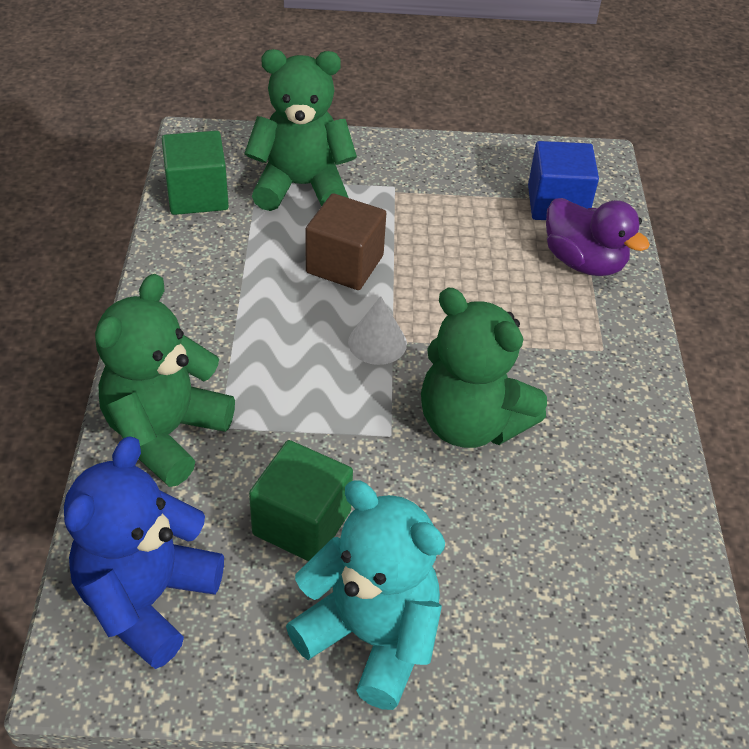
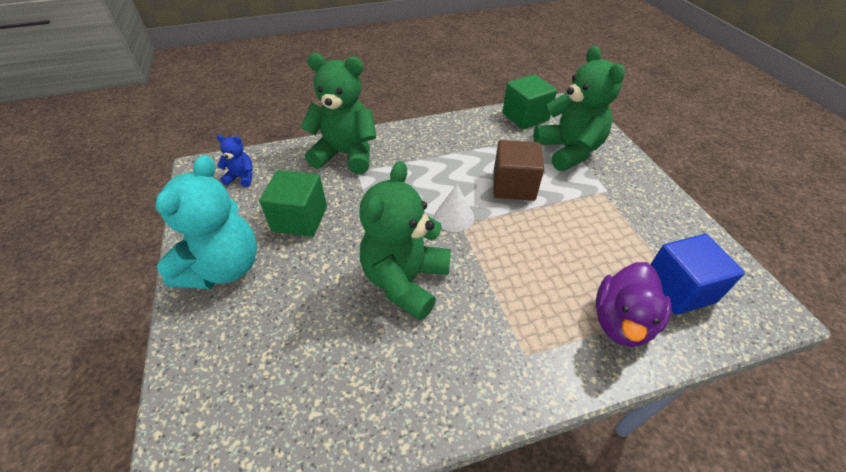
camera: 75 degrees right, 0 degrees up
blue teddy bear [64,436,224,669] -> blue teddy bear [217,135,253,187], size x0.46

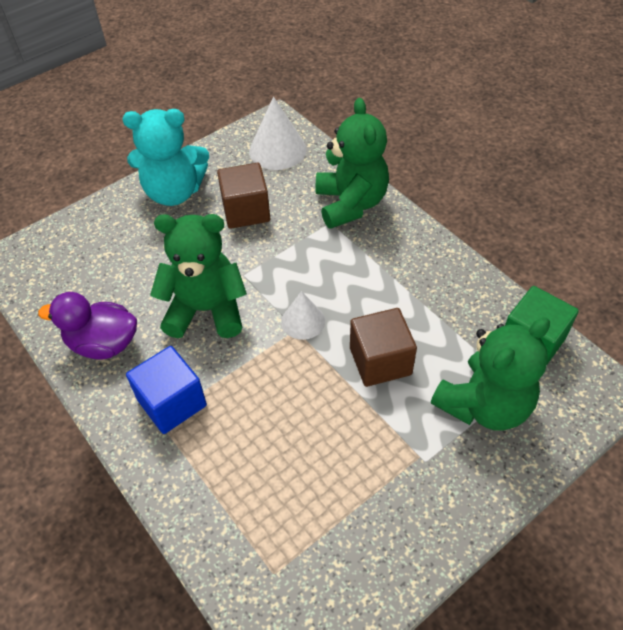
camera: 70 degrees right, 5 degrees up
blue teddy bear [217,135,253,187] -> white cone [249,97,307,170]
green cube [259,170,327,237] -> brown cube [217,163,270,229]
purple duck [596,262,671,347] -> purple duck moved to [38,292,137,359]
blue cube [650,234,745,315] -> blue cube moved to [126,346,207,434]

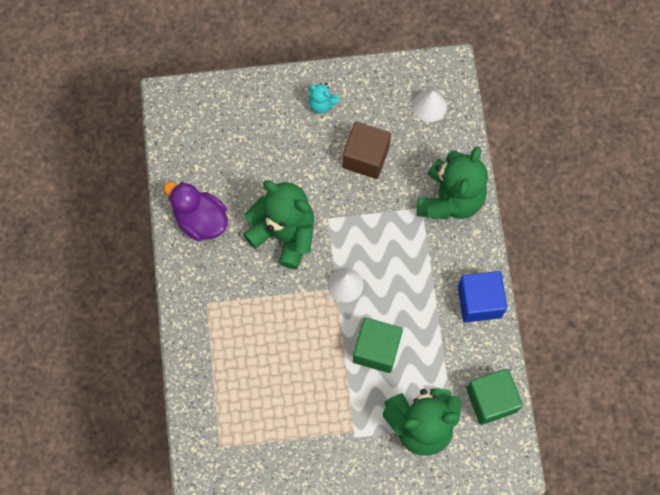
camera: 30 degrees right, 20 degrees up
turquoise teddy bear [122,109,209,206] -> turquoise teddy bear [308,83,340,114], size x0.46
blue cube [126,346,207,434] -> blue cube moved to [458,271,507,322]
white cone [249,97,307,170] -> white cone [413,90,447,122], size x0.63
brown cube [350,308,417,387] -> green cube [353,318,403,373]

